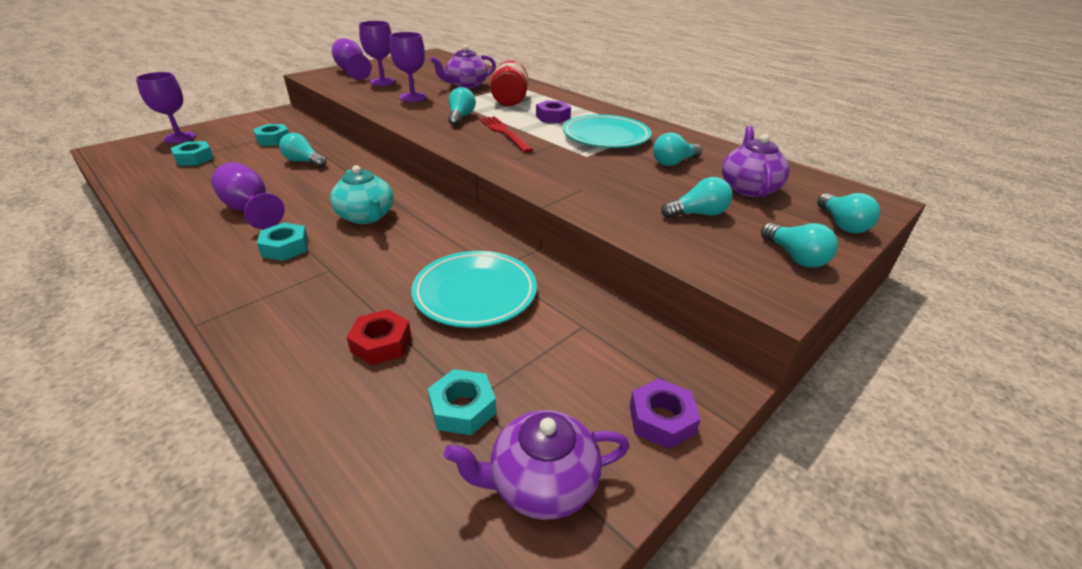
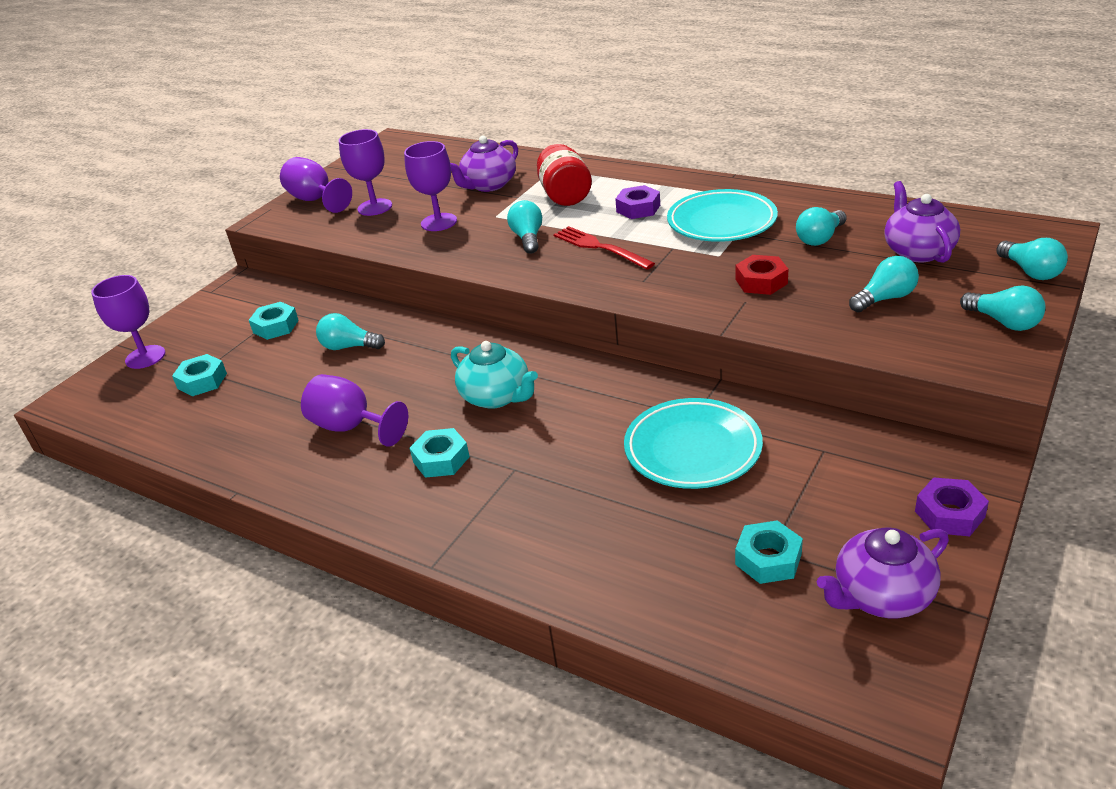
camera: 10 degrees left, 0 degrees up
red nut [347,309,411,365] -> red nut moved to [736,255,788,295]

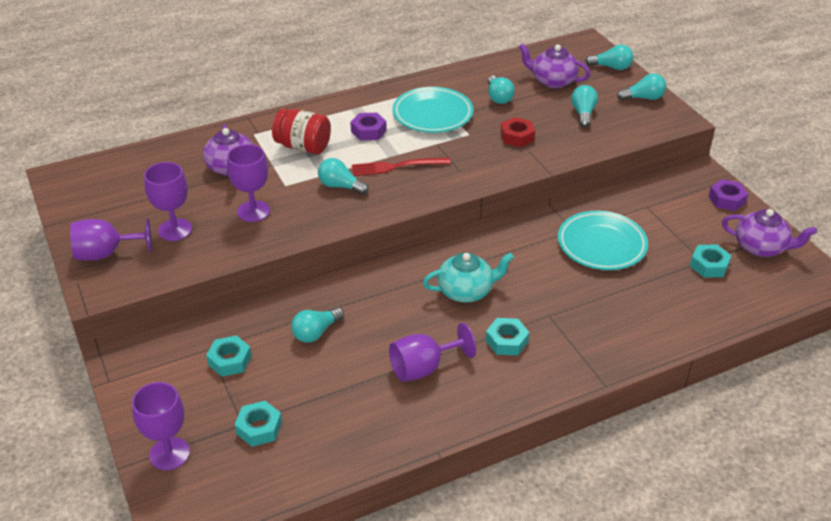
camera: 60 degrees left, 5 degrees up
purple teapot [817,527,949,618] -> purple teapot turned 75 degrees counterclockwise [722,209,817,257]

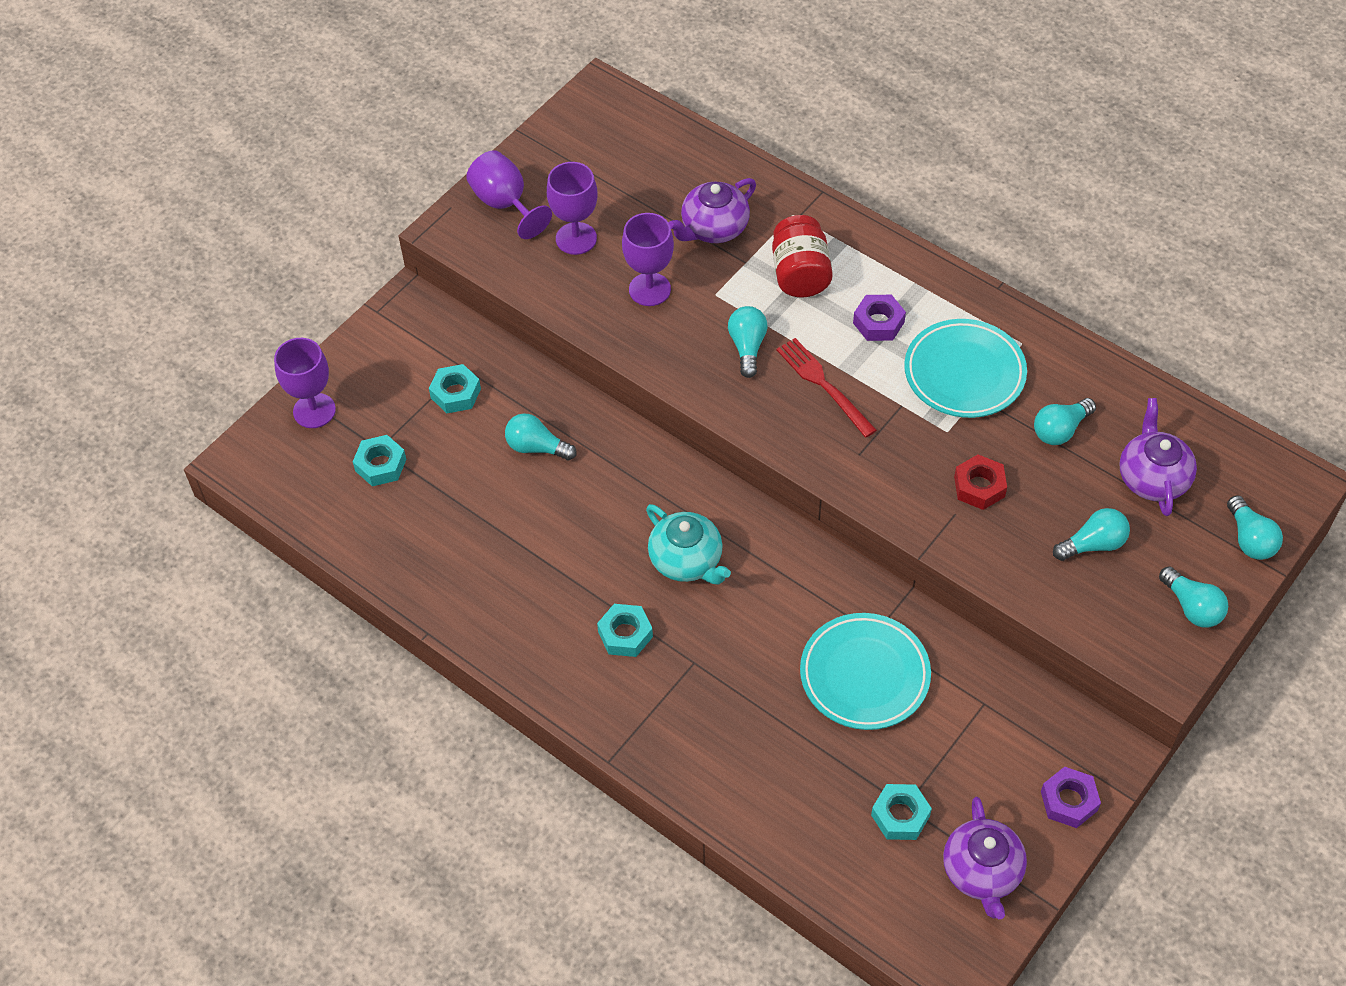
camera: 65 degrees right, 15 degrees up
purple goblet [389,323,476,382] -> none

